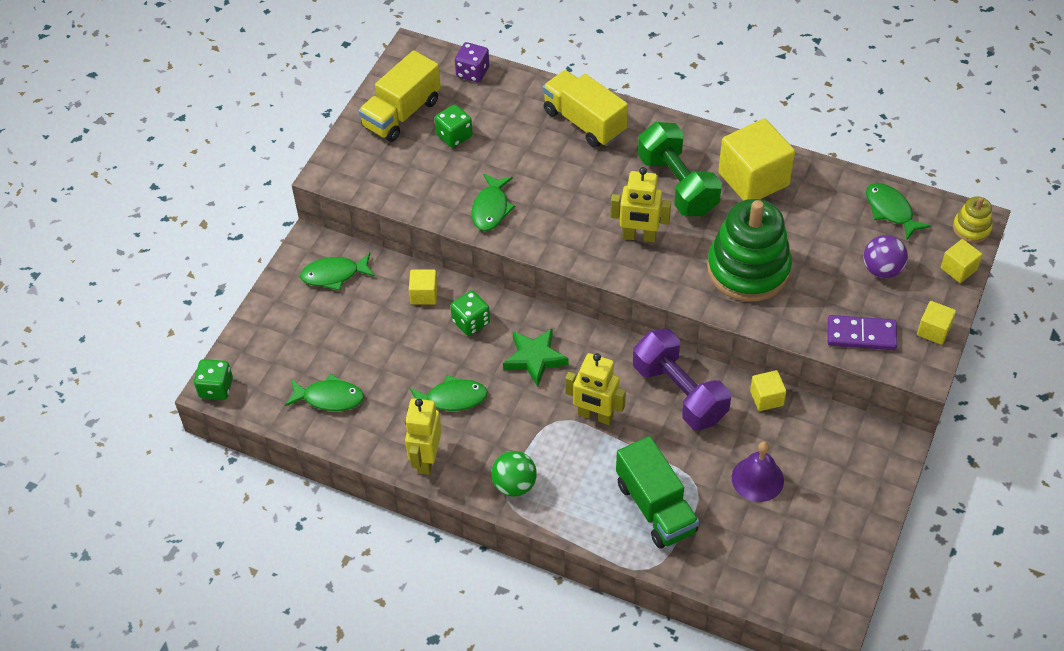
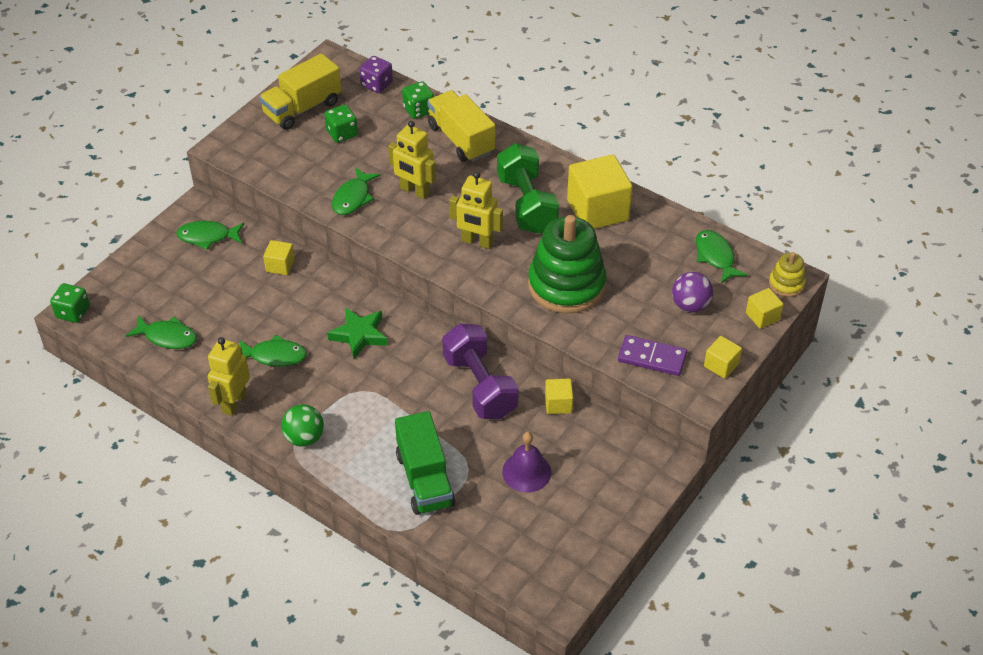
camera: 10 degrees right, 5 degrees down
green dice [450,291,490,336] -> green dice moved to [402,81,434,119]
yellow robot [565,353,626,425] -> yellow robot moved to [388,121,436,199]

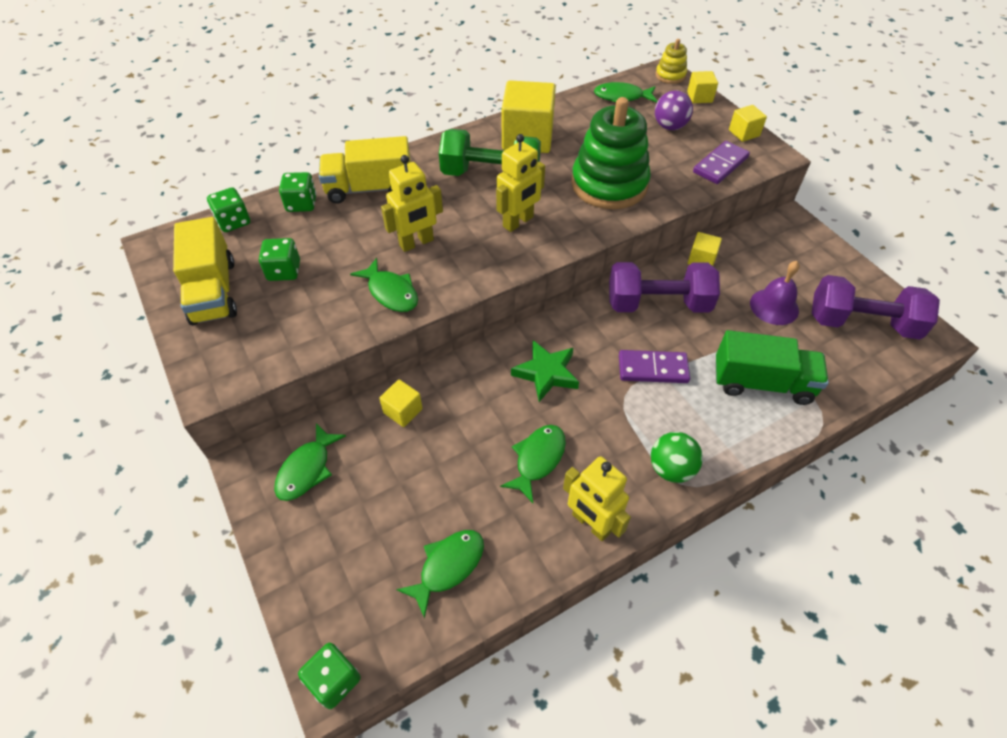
camera: 65 degrees left, 5 degrees up
purple dice [359,56,393,93] -> green dice [207,187,250,232]
none -> purple domino [619,350,690,383]
none -> purple dumbbell [812,275,940,340]

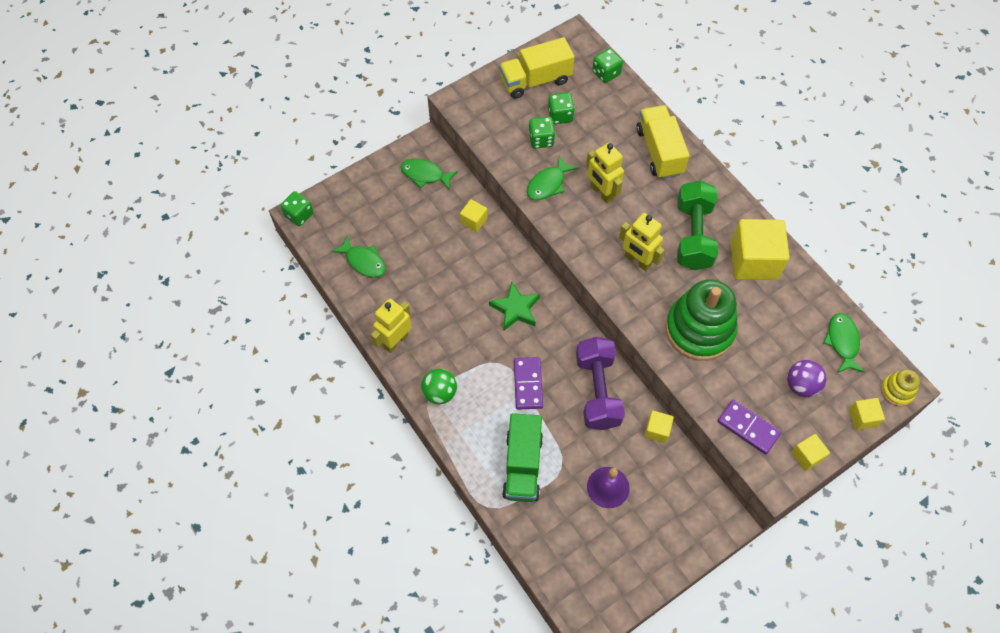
camera: 85 degrees right, 10 degrees up
green dice [279,172,316,212] -> green dice moved to [529,117,555,149]
green fish [500,425,566,503] -> none
purple dumbbell [812,275,940,340] -> none

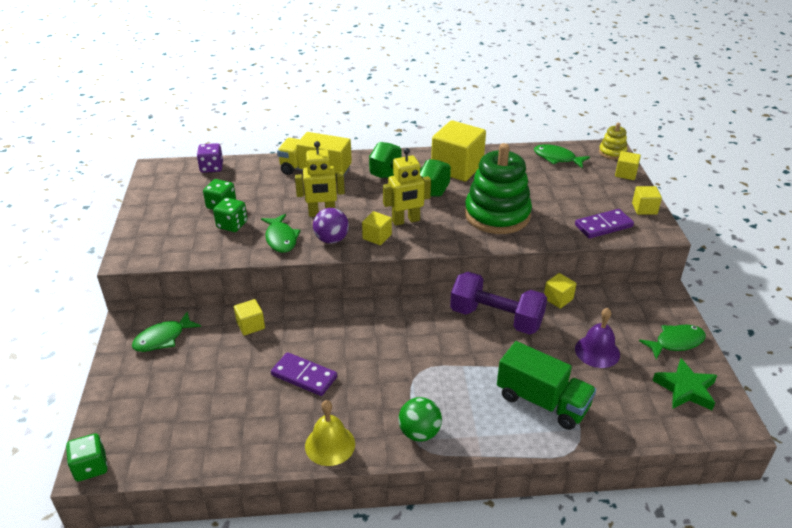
camera: 60 degrees left, 25 degrees down
green fish [331,235,386,278] -> green fish moved to [639,325,706,359]
yellow robot [371,299,412,353] -> yellow bell [305,400,355,466]
green star [489,281,540,330] -> green star moved to [652,358,717,410]
yellow truck [499,37,574,99] -> none
purple domino [514,357,543,410] -> purple domino moved to [271,352,337,396]
green dice [592,48,623,83] -> purple dice [197,143,223,173]
purple ball [787,360,826,397] -> purple ball moved to [313,208,349,244]
none -> yellow cube [362,211,392,245]

